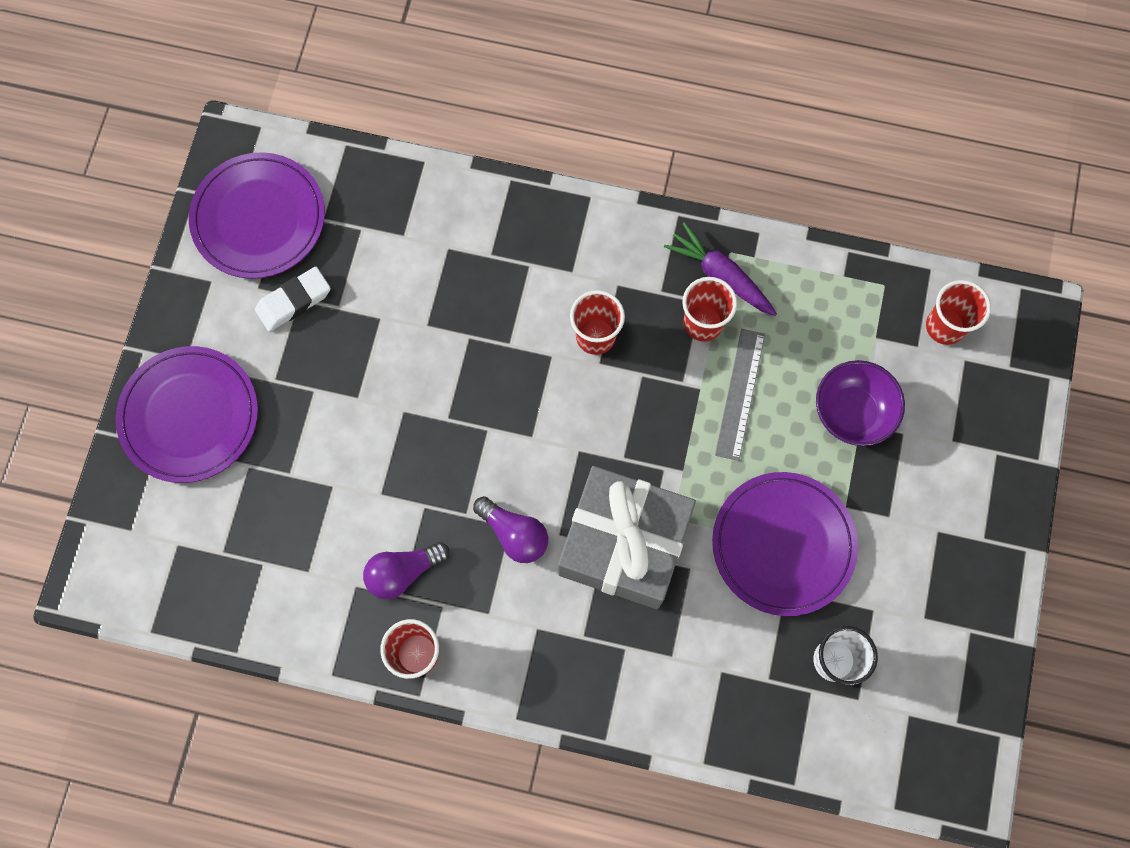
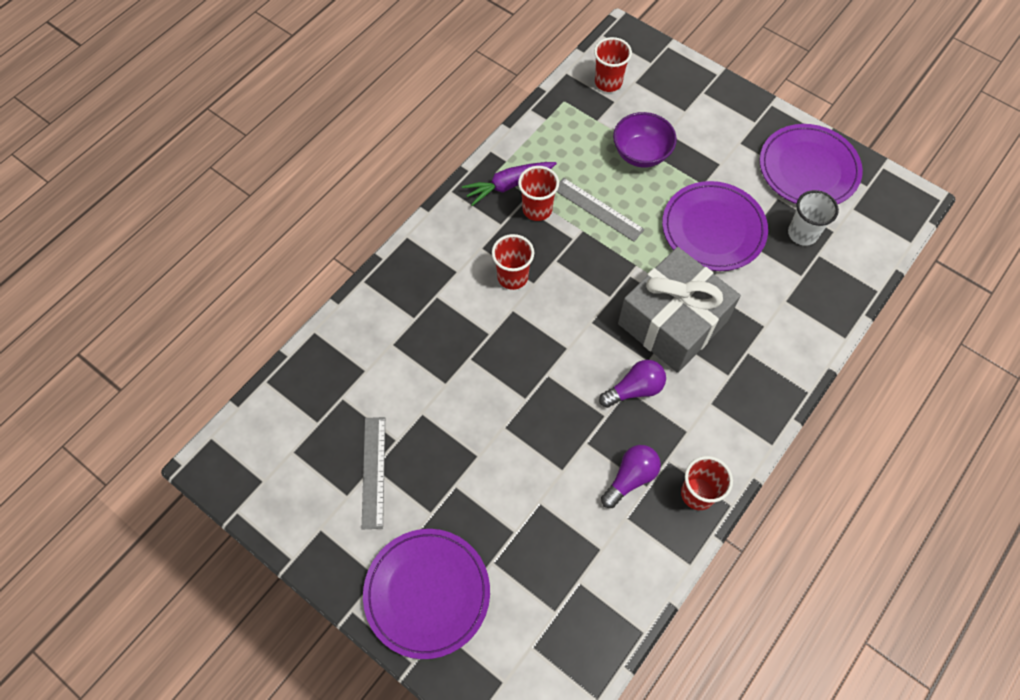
camera: 65 degrees left, 10 degrees down
purple plate [189,152,325,279] -> purple plate moved to [760,124,863,204]
white eraser [255,267,331,332] -> grey ruler [362,417,385,530]
purple light bulb [363,542,450,599] -> purple light bulb turned 135 degrees counterclockwise [601,445,661,508]

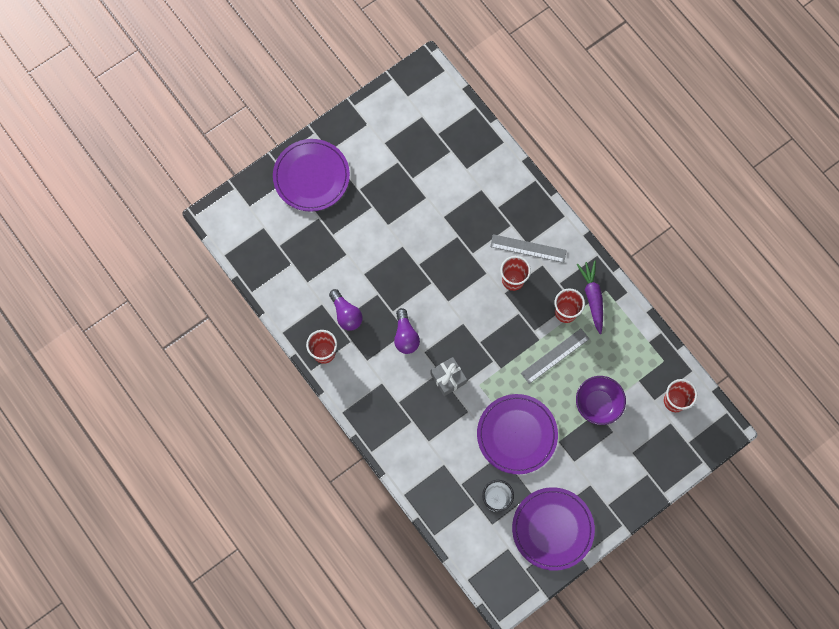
camera: 105 degrees right, 10 degrees up
grey ruler [362,417,385,530] -> grey ruler moved to [490,234,567,263]
grey gift [618,247,741,373] -> grey gift [430,357,467,396], size x0.46

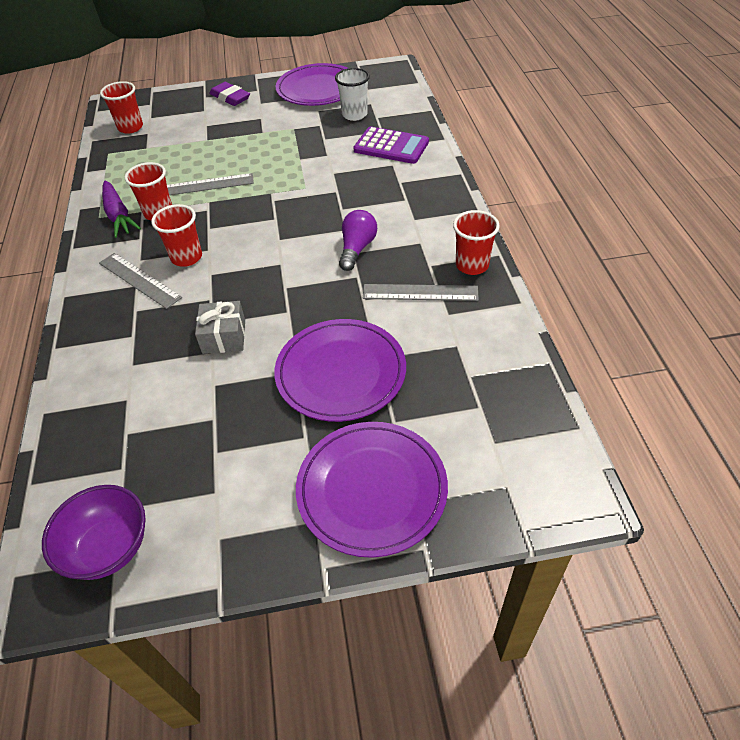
camera: 150 degrees left, 25 degrees down
purple light bulb [329,289,363,331] -> grey ruler [363,284,479,301]
grey gift [430,357,467,396] -> grey gift moved to [195,301,245,354]
purple plate [477,394,558,474] -> purple plate moved to [274,319,406,422]
purple bowl [576,376,626,425] -> purple bowl moved to [42,485,146,580]
purple carrot [577,261,603,334] -> purple carrot turned 45 degrees counterclockwise [102,181,141,238]
none -> purple eraser [210,82,250,106]
none -> purple calculator [353,126,429,164]

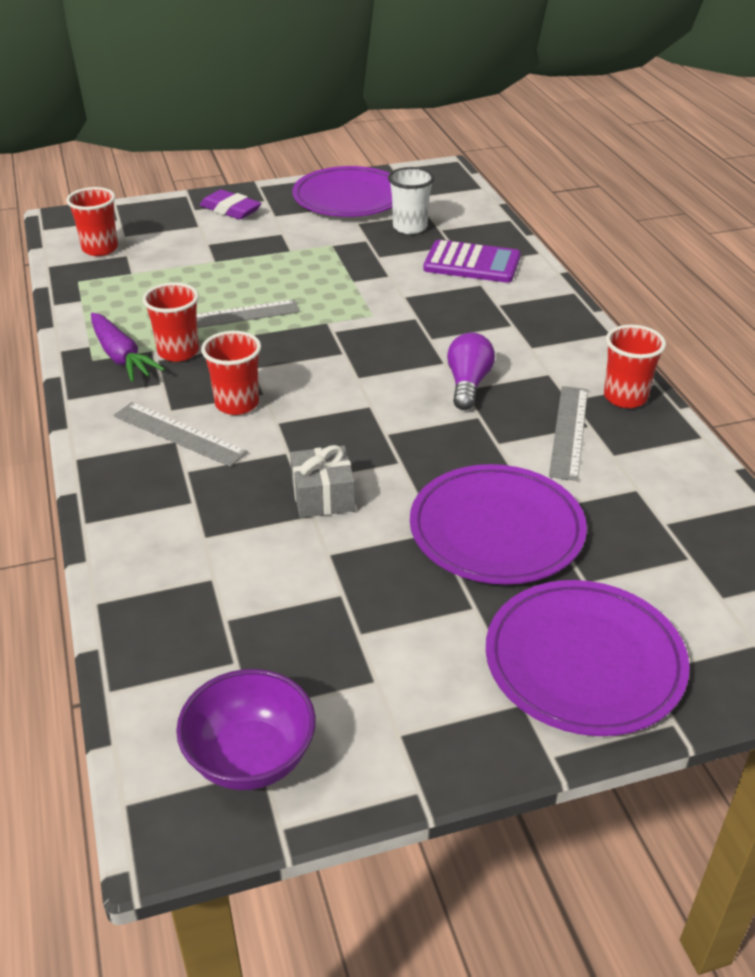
camera: 10 degrees left, 10 degrees down
grey ruler [363,284,479,301] -> grey ruler turned 75 degrees counterclockwise [549,386,588,481]

